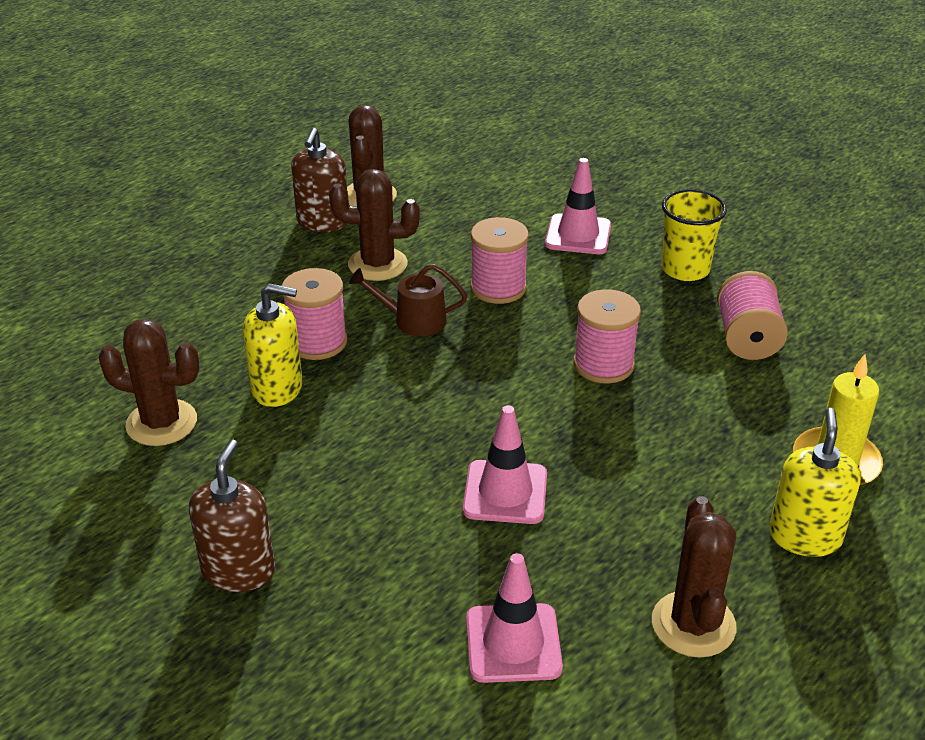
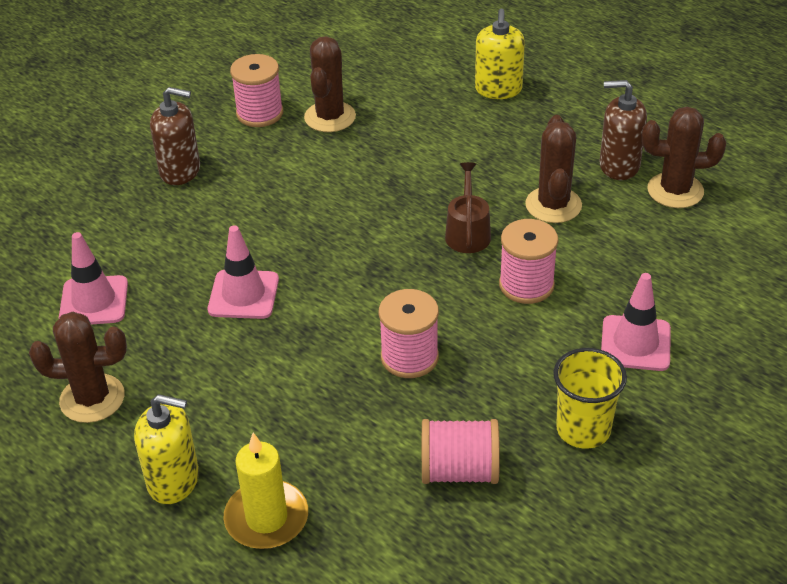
camera: 90 degrees right, 5 degrees up
yellow soap dispenser [243,283,303,407] -> yellow soap dispenser moved to [475,9,525,99]
pink spool [282,268,347,360] -> pink spool moved to [230,54,283,127]

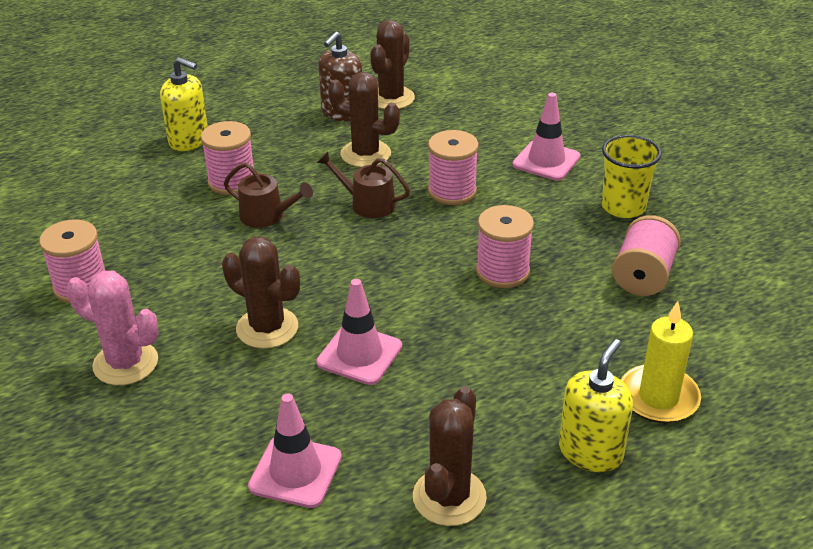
camera: 70 degrees left, 5 degrees down
brown soap dispenser [150,87,200,185] -> pink cactus [66,271,159,385]
brown cactus [304,36,356,132] -> brown cactus moved to [222,236,300,349]
none -> pink spool [201,121,254,195]
none -> brown watering can [224,162,313,228]

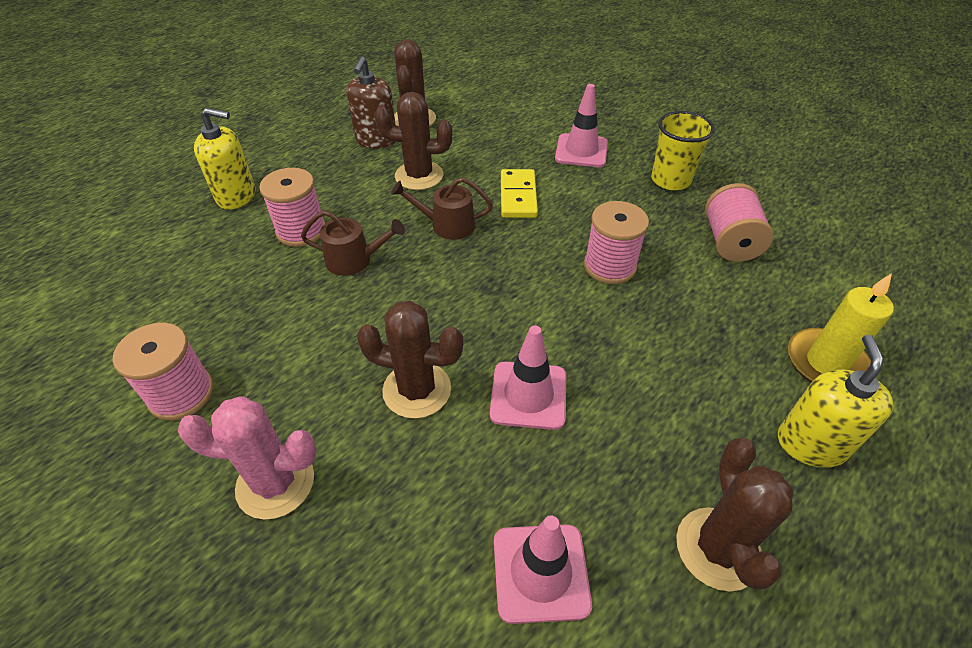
camera: 20 degrees left, 10 degrees up
pink spool [428,130,479,205] -> yellow domino [501,169,538,218]

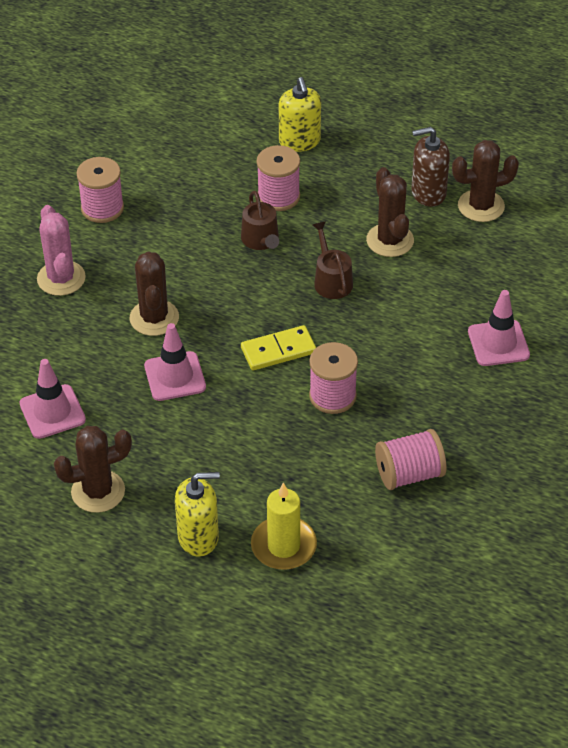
camera: 70 degrees right, 0 degrees up
yellow domino [501,169,538,218] -> yellow domino moved to [241,325,316,371]
yellow cup [651,111,715,190] -> none

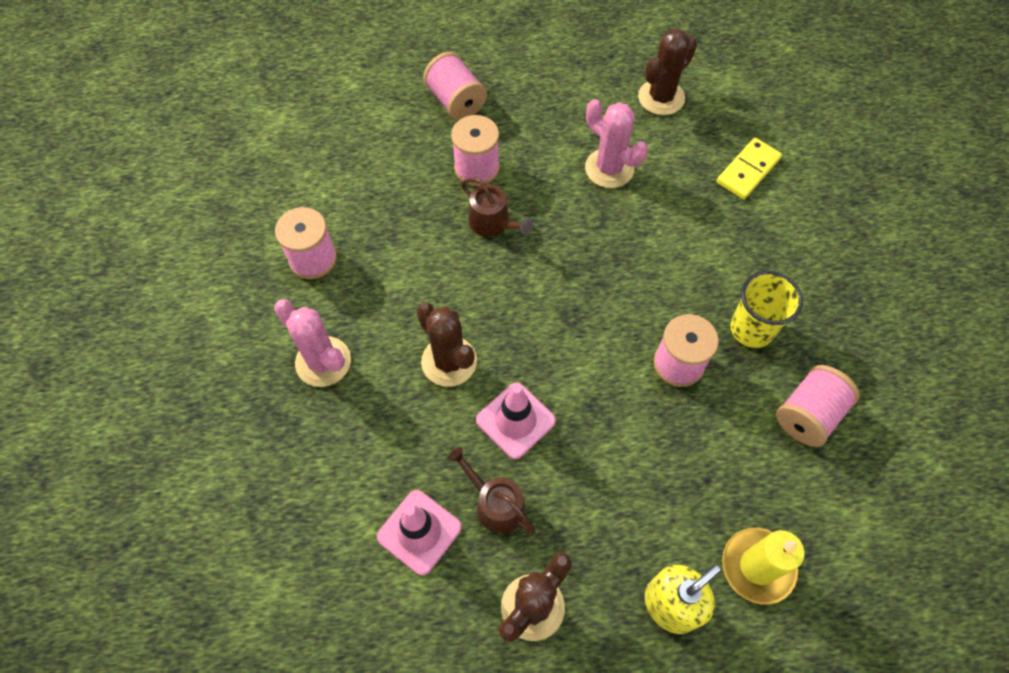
camera: 30 degrees left, 15 degrees up
yellow domino [241,325,316,371] -> yellow domino moved to [717,138,782,199]
yellow soap dispenser [279,77,321,152] -> pink spool [423,52,487,120]
brown watering can [313,222,353,299] -> brown watering can moved to [448,447,536,534]
brown cactus [366,167,414,257] -> pink cactus [585,99,648,188]
brown soap dispenser [411,127,450,207] -> none
pink traffic cone [468,290,530,366] -> none
none -> yellow cup [730,271,803,348]

